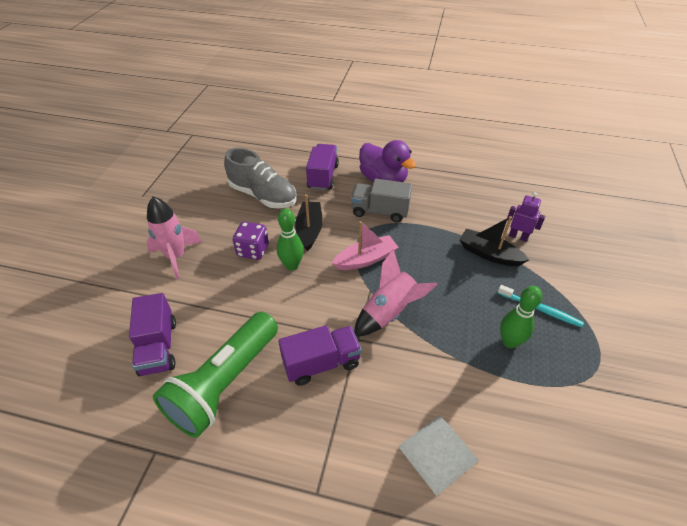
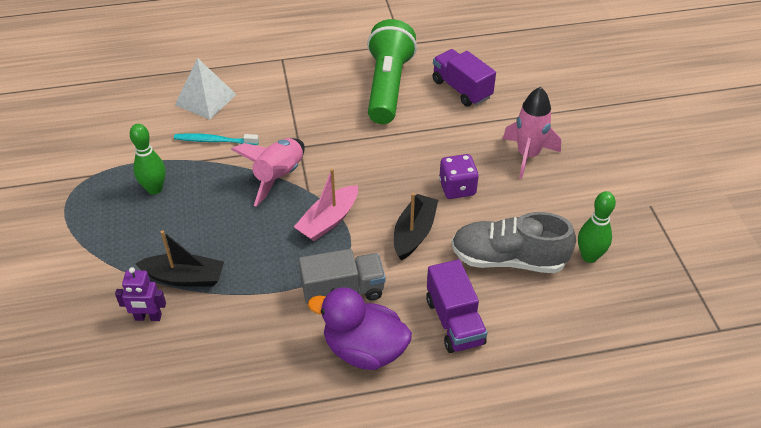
camera: 155 degrees right, 0 degrees up
green bowling pin [277,208,304,271] -> green bowling pin moved to [578,191,616,263]
purple truck [279,325,362,386] -> none
black boat [295,194,323,251] -> black boat turned 135 degrees counterclockwise [394,193,438,260]
turquoise toothbrush [497,285,584,328] -> turquoise toothbrush moved to [174,133,259,145]

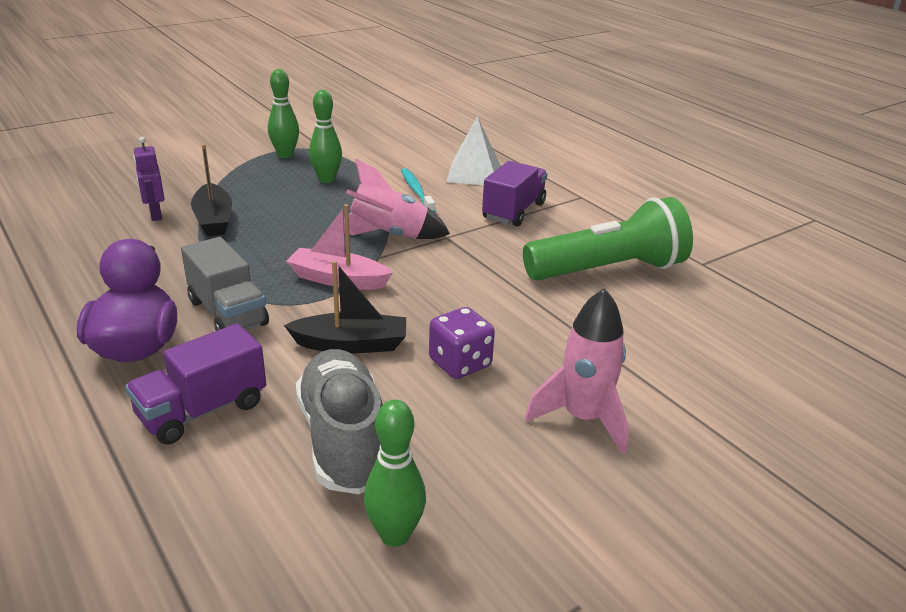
camera: 65 degrees right, 15 degrees down
purple truck [432,49,496,107] -> purple truck moved to [482,161,547,226]
none -> green bowling pin [268,69,299,158]

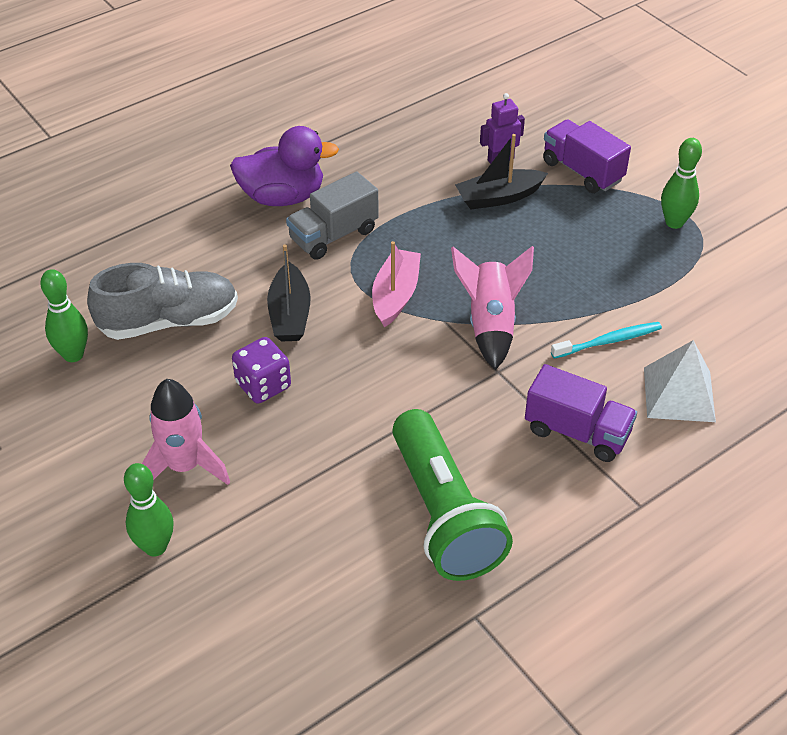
camera: 90 degrees right, 15 degrees up
purple truck [125,323,266,444] -> purple truck moved to [543,119,631,193]
green bowling pin [309,90,342,183] -> green bowling pin moved to [124,463,174,556]

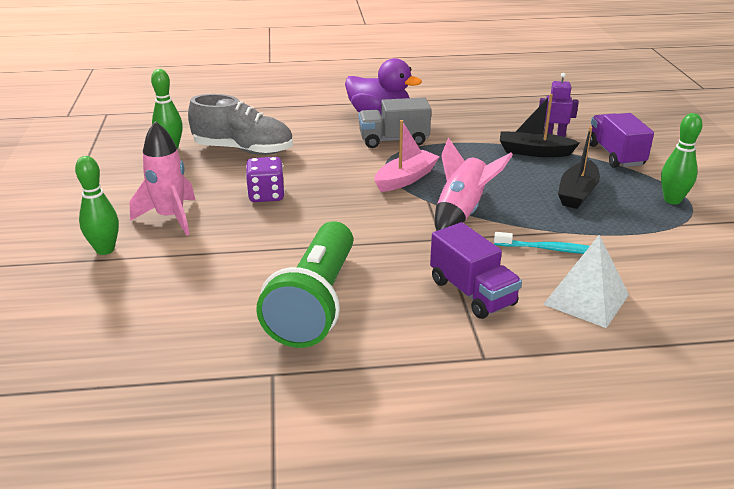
camera: 30 degrees right, 15 degrees down
black boat [267,244,311,342] -> black boat moved to [558,127,600,209]

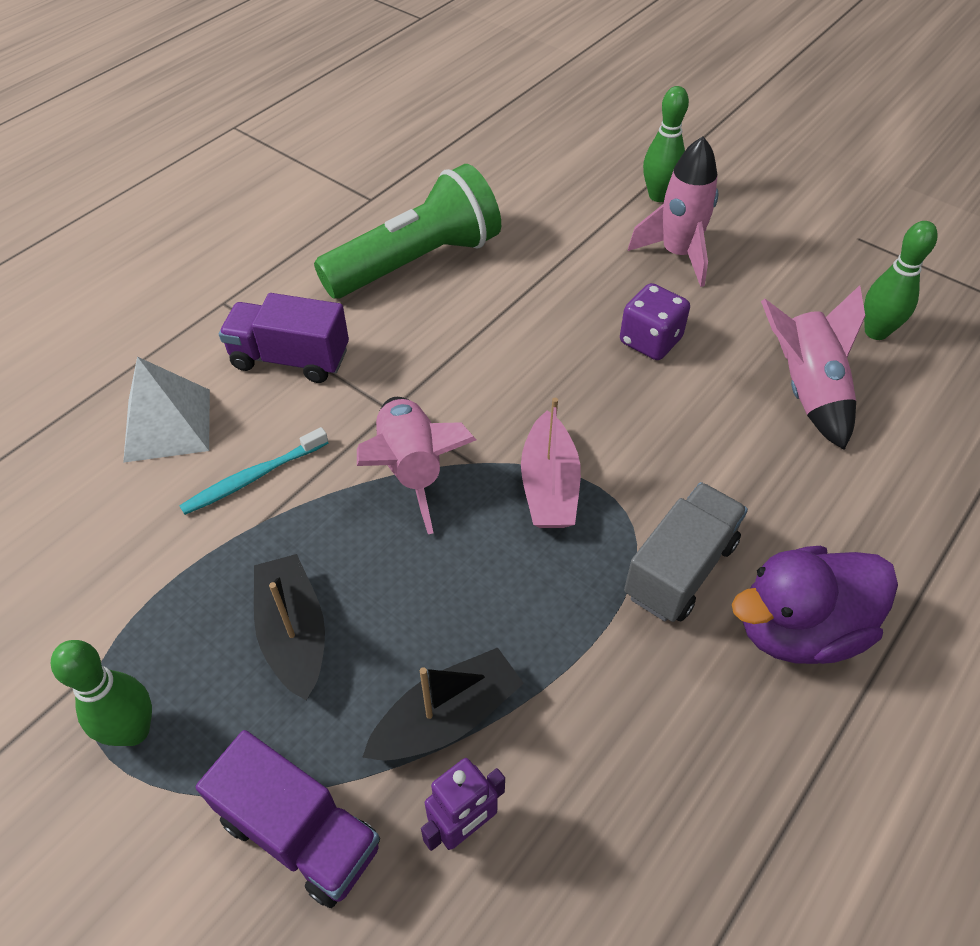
camera: 135 degrees right, 20 degrees up
grey shoe [188,94,293,155] -> pink rocket [761,285,865,450]
green flashlight [256,221,353,348] -> green flashlight turned 90 degrees clockwise [314,164,501,299]

